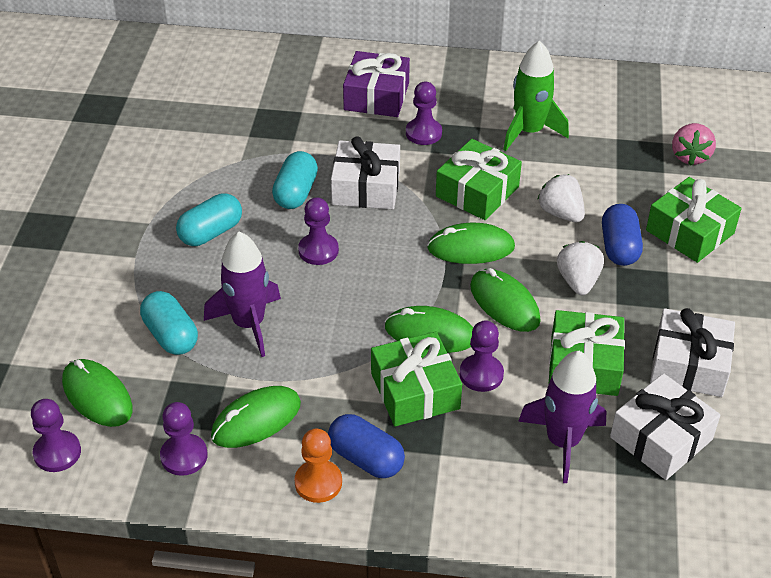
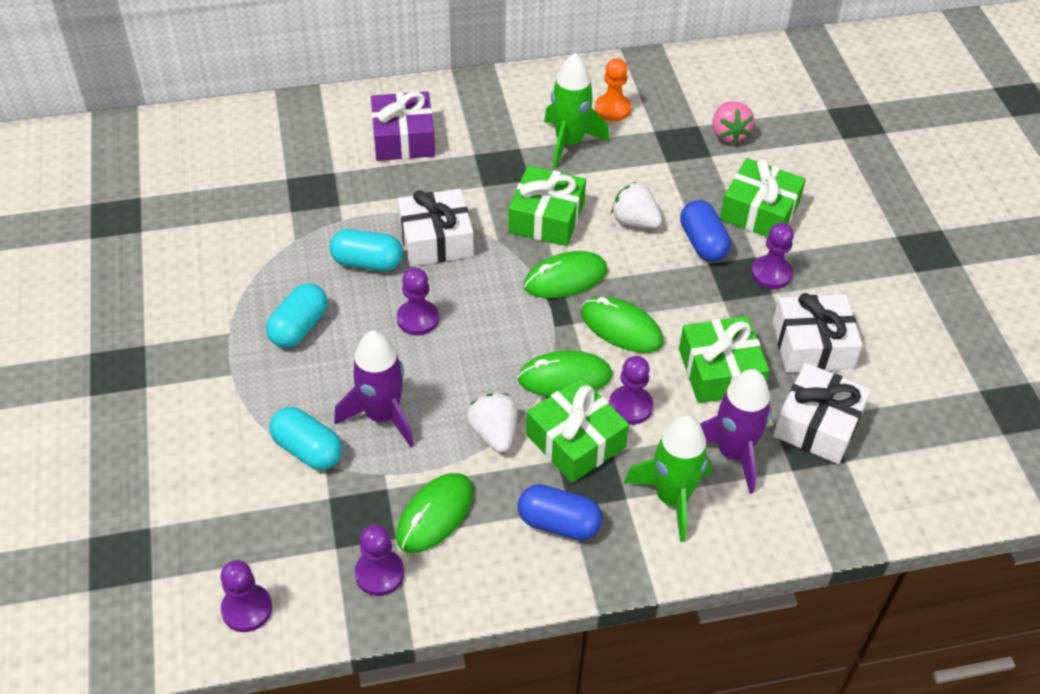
camera: 20 degrees left, 5 degrees up
green mouse [62,359,133,427] -> none
turquoise capsule [272,151,318,209] -> turquoise capsule turned 75 degrees counterclockwise [329,229,403,271]
orange pawn [295,429,342,503] -> orange pawn moved to [595,58,631,121]
purple pawn [406,81,442,145] -> purple pawn moved to [751,223,794,289]
white strawberry [557,241,604,295] -> white strawberry moved to [467,393,518,452]
none -> green rocket [624,415,712,542]

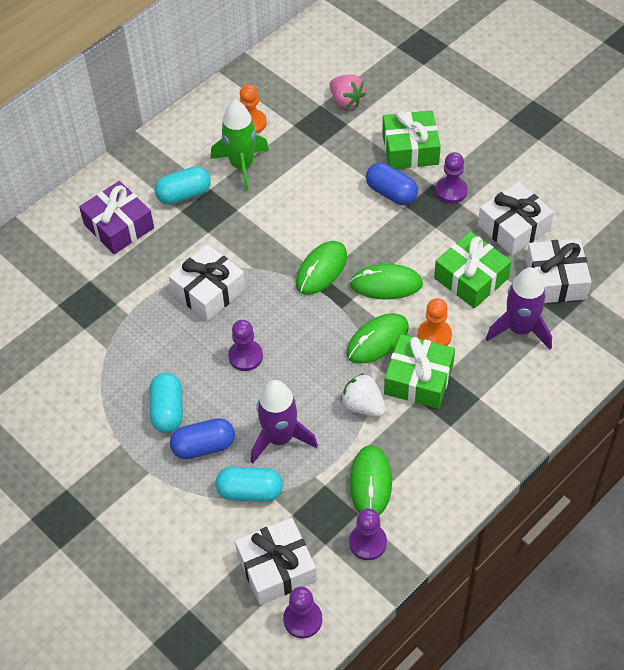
camera: 30 degrees left, 5 degrees up
turquoise capsule [329,229,403,271] -> turquoise capsule moved to [155,166,211,205]
green gift [508,166,586,246] -> none
blue capsule [517,484,603,540] -> blue capsule moved to [170,418,235,459]
purple pawn [609,356,653,425] -> orange pawn [418,298,452,346]
white strawberry [611,182,662,228] -> none
green rocket [624,415,712,542] -> none
none -> white gift [235,518,317,605]

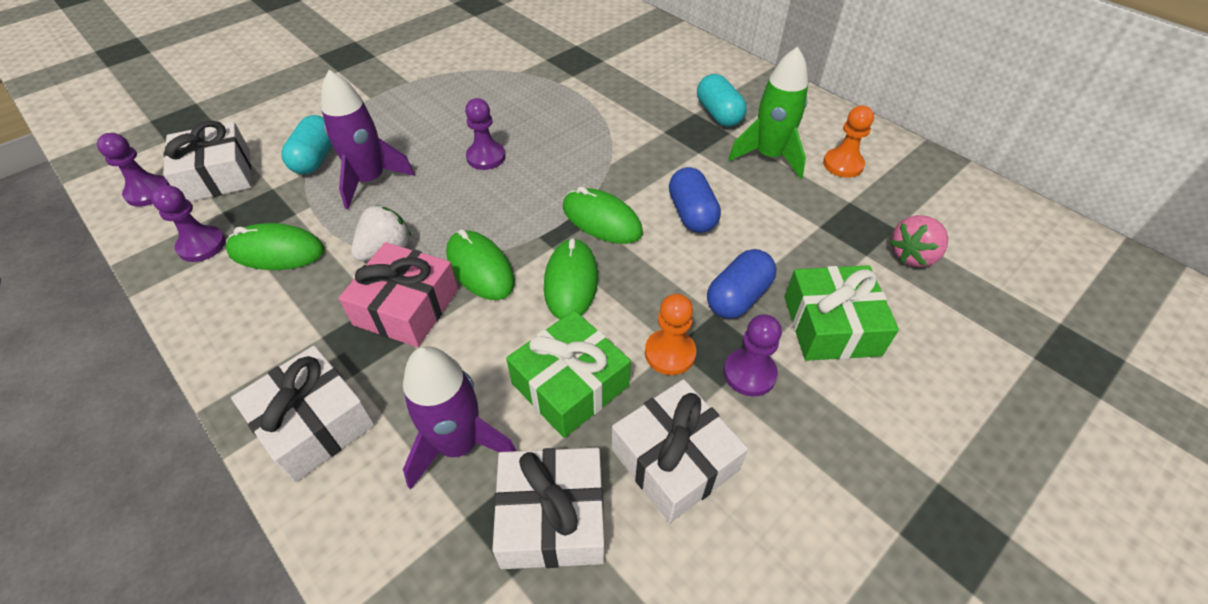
camera: 90 degrees right, 5 degrees down
purple gift [79,181,154,254] -> none
turquoise capsule [149,373,183,433] -> none
white gift [169,244,246,321] -> white gift moved to [231,345,375,482]
blue capsule [170,418,235,459] -> blue capsule moved to [669,167,721,233]
green gift [384,334,455,409] -> pink gift [338,242,458,347]
orange pawn [418,298,452,346] -> orange pawn moved to [645,294,696,375]

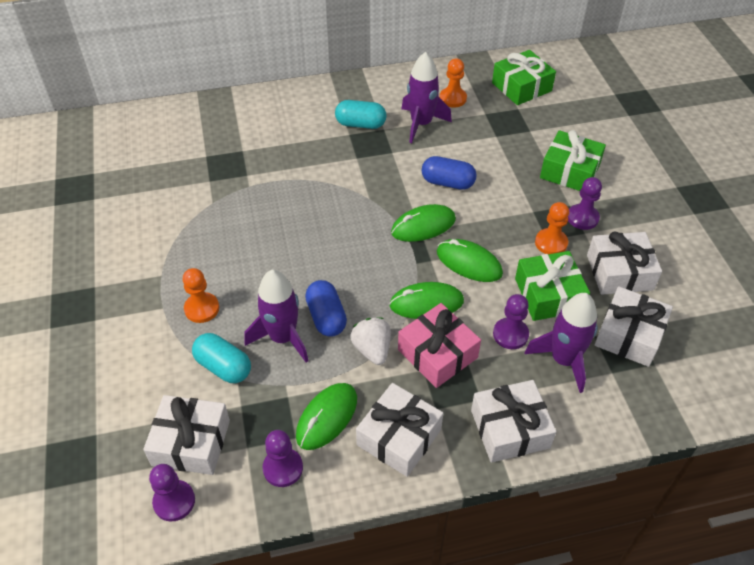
camera: 60 degrees left, 0 degrees up
purple pawn [465,98,506,170] -> purple pawn moved to [493,294,529,349]
blue capsule [707,249,777,319] -> blue capsule moved to [305,280,347,337]
green rocket [728,46,808,179] -> purple rocket [401,52,452,143]
pink strawberry [890,215,948,267] -> none
none -> orange pawn [183,268,219,323]
none -> white gift [356,383,443,477]
none -> green gift [492,50,556,105]

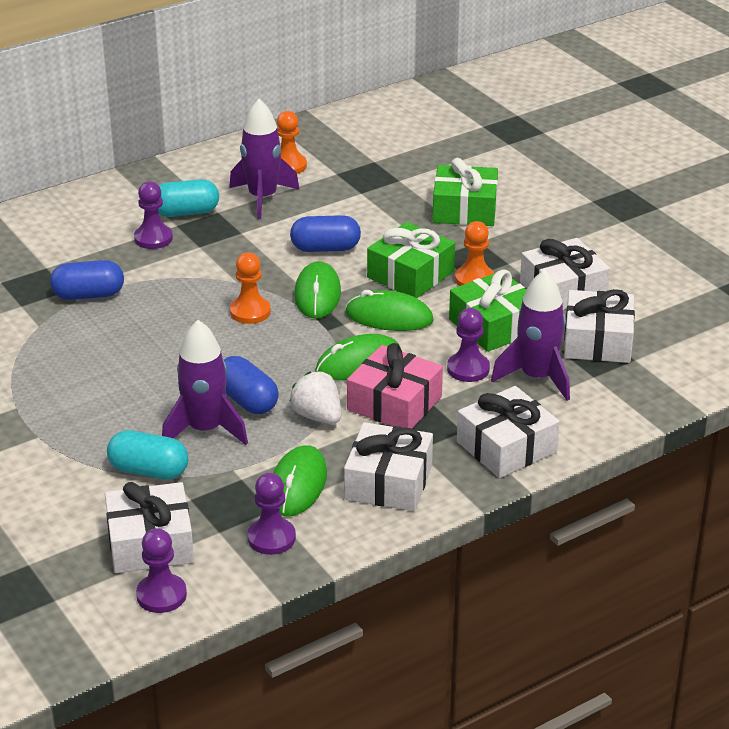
camera: 20 degrees left, 15 degrees down
orange pawn [183,268,219,323] -> orange pawn moved to [230,253,271,324]
green mouse [391,204,456,242] -> green mouse turned 45 degrees counterclockwise [294,261,341,319]
green gift [492,50,556,105] -> green gift moved to [367,222,455,298]
purple pawn [568,177,602,230] -> purple pawn moved to [134,181,173,249]
none -> blue capsule [50,260,124,300]

